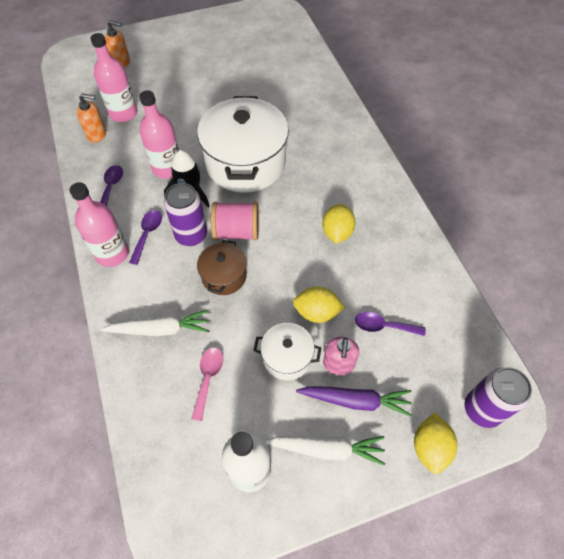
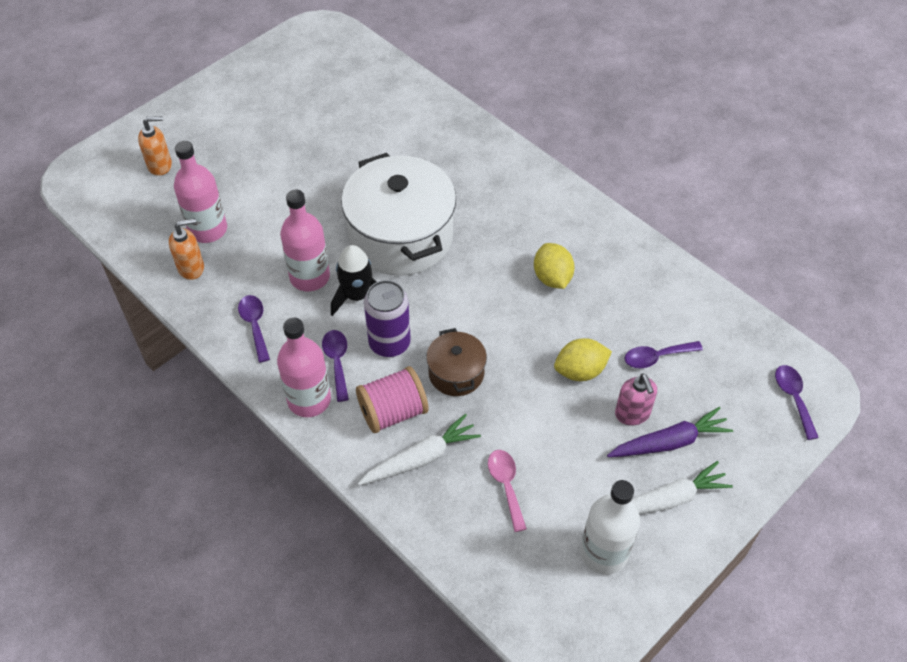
camera: 25 degrees left, 5 degrees down
pink spool [211,202,259,240] -> pink spool moved to [356,366,429,433]
white pot [253,323,321,380] -> none
yellow lemon [414,413,457,474] -> none
purple can [465,367,532,428] -> purple spoon [775,365,819,440]

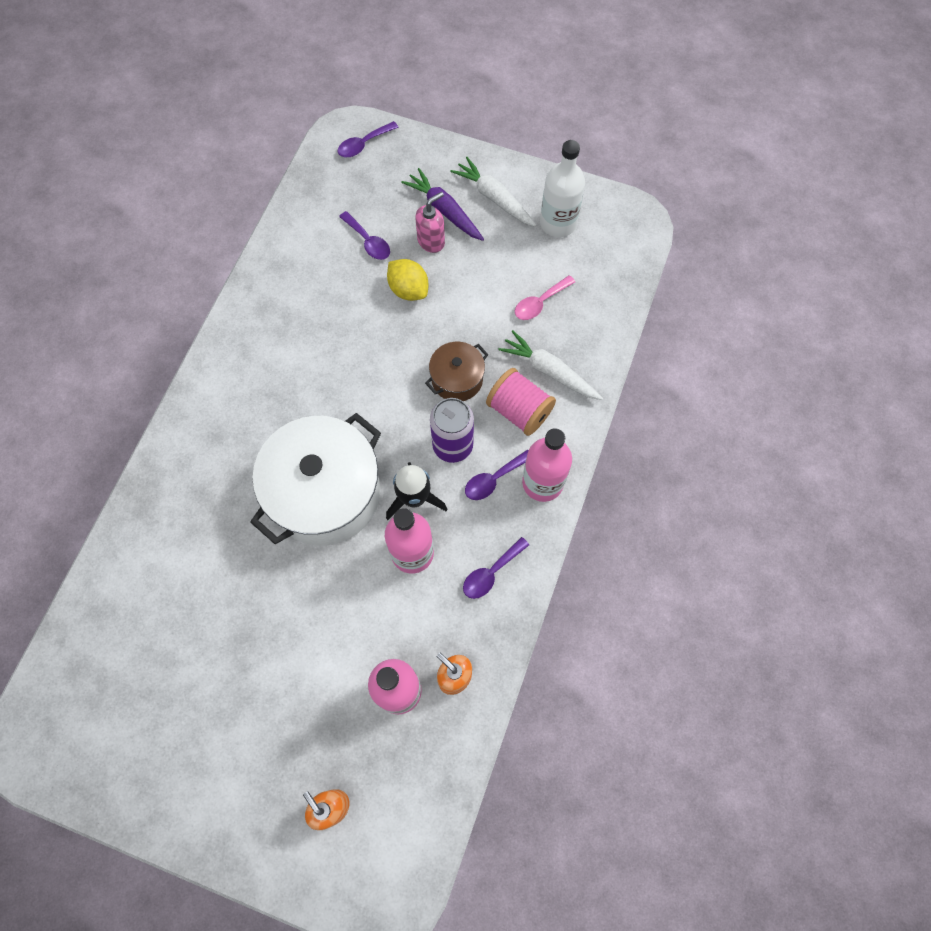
camera: 115 degrees left, 15 degrees up
yellow lemon [534,243,575,289] -> none

